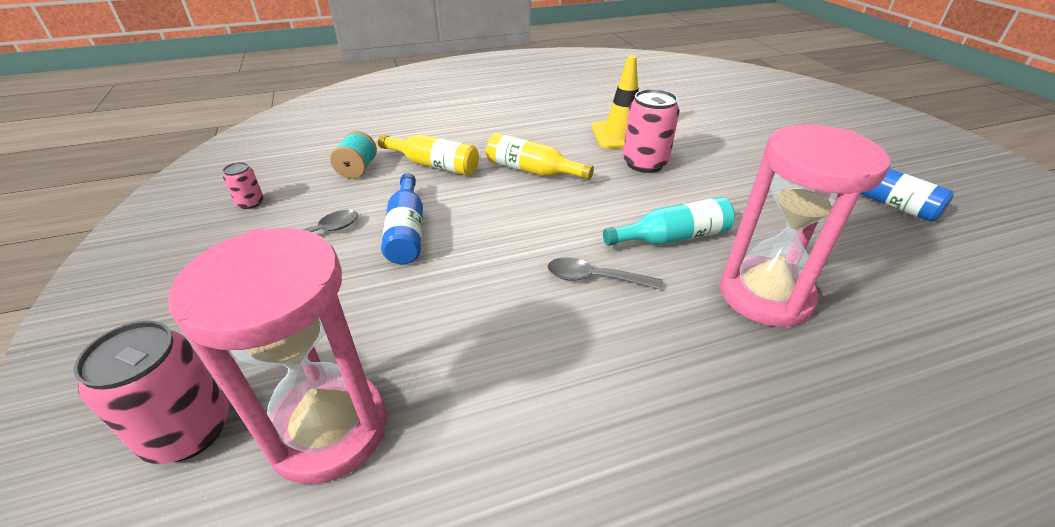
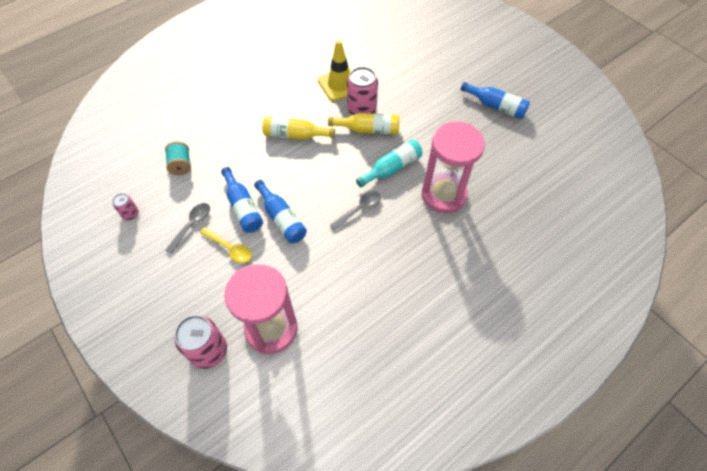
camera: 20 degrees left, 20 degrees up
yellow bottle [378,135,479,175] -> yellow bottle moved to [328,113,400,135]
grey spoon [548,257,663,290] -> grey spoon turned 150 degrees clockwise [330,191,381,230]
none -> yellow spoon [200,227,252,263]
none -> blue bottle [254,180,307,243]

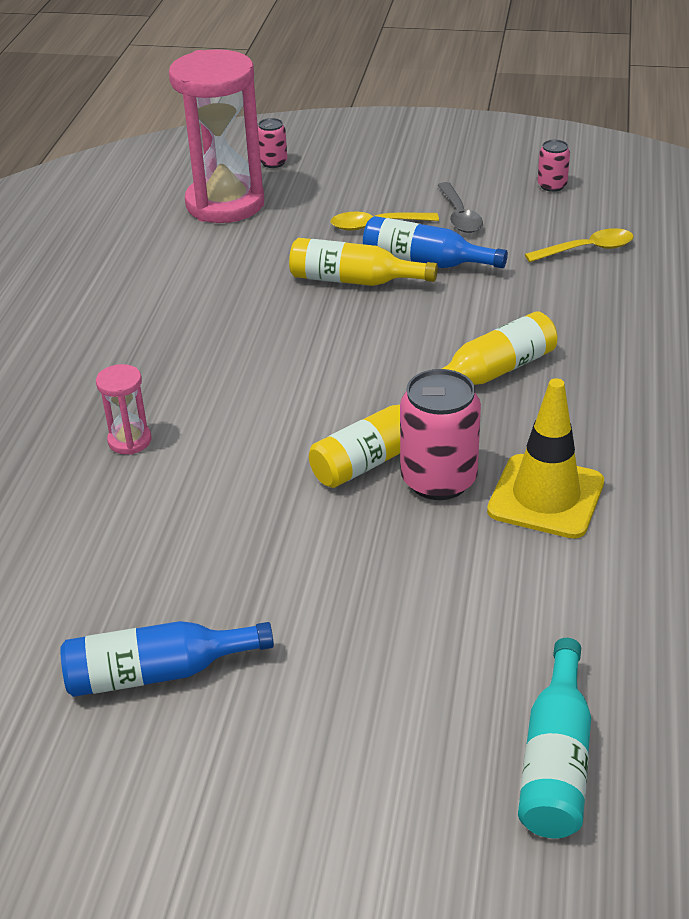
camera: 140 degrees right, 20 degrees down
turquoise spool [165,141,191,175] -> yellow spoon [525,228,634,262]
pink can [174,315,227,369] -> pink can [258,118,287,168], size x0.52
blue bottle [254,180,307,243] -> yellow bottle [289,238,438,286]
grey spoon [330,191,381,230] -> none
turquoise bottle [356,139,422,187] -> turquoise bottle moved to [518,638,591,838]
pink hourglass [422,122,485,213] -> pink hourglass [96,364,152,455], size x0.43

